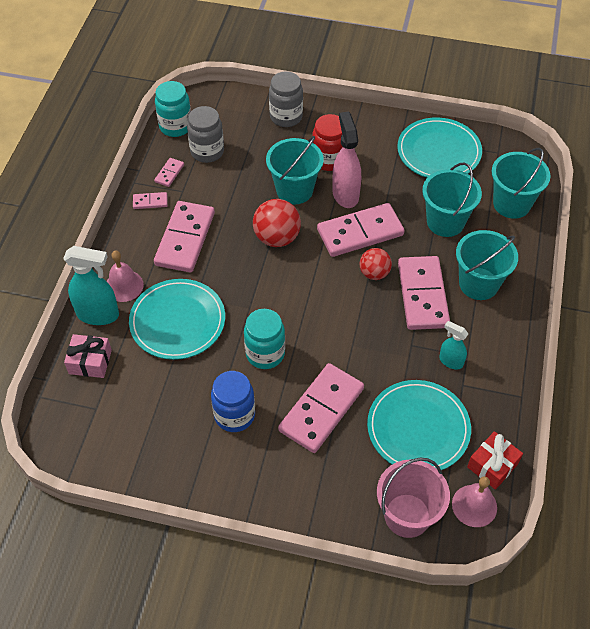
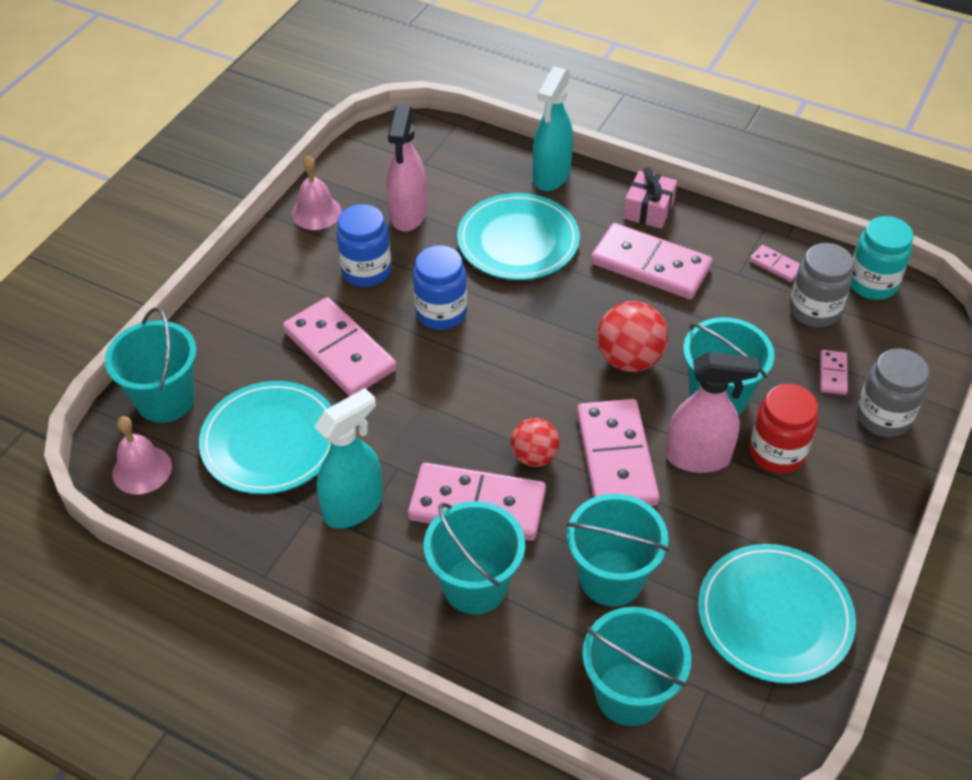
camera: 105 degrees right, 5 degrees down
pink gift [64,334,112,378] -> pink gift moved to [623,167,677,229]
pink bell [107,250,144,302] -> pink bell moved to [292,156,341,230]
pink domino [133,192,168,209] -> pink domino moved to [820,350,848,395]
turquoise jar [244,309,285,369] -> blue jar [413,245,467,330]
pink bucket [377,458,450,538] -> turquoise bucket [105,307,197,423]
turquoise spray bottle [439,321,468,370] -> turquoise spray bottle [315,388,383,529], size x1.75
red gift [467,431,523,490] -> none
none -> pink spray bottle [387,106,427,231]

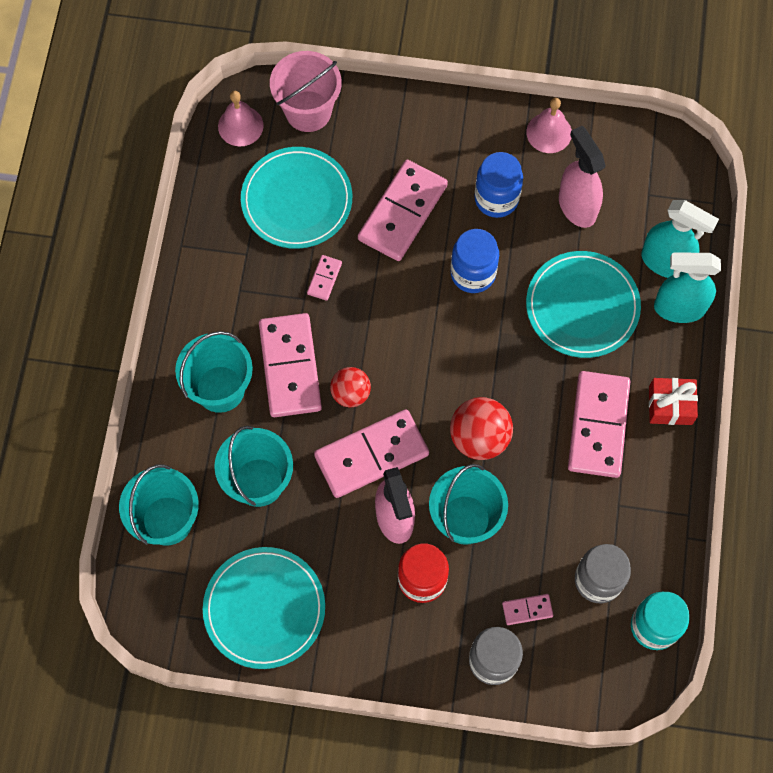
camera: 70 degrees right, 20 degrees up
turquoise bucket [105,307,197,423] -> pink bucket [270,51,342,132]
turquoise spray bottle [315,388,383,529] -> turquoise spray bottle moved to [641,200,719,278]
pink spray bottle [387,106,427,231] -> pink spray bottle turned 75 degrees clockwise [559,126,606,228]
pink gift [623,167,677,229] -> red gift [649,378,698,425]
pink domino [750,245,800,282] -> pink domino moved to [307,255,342,301]

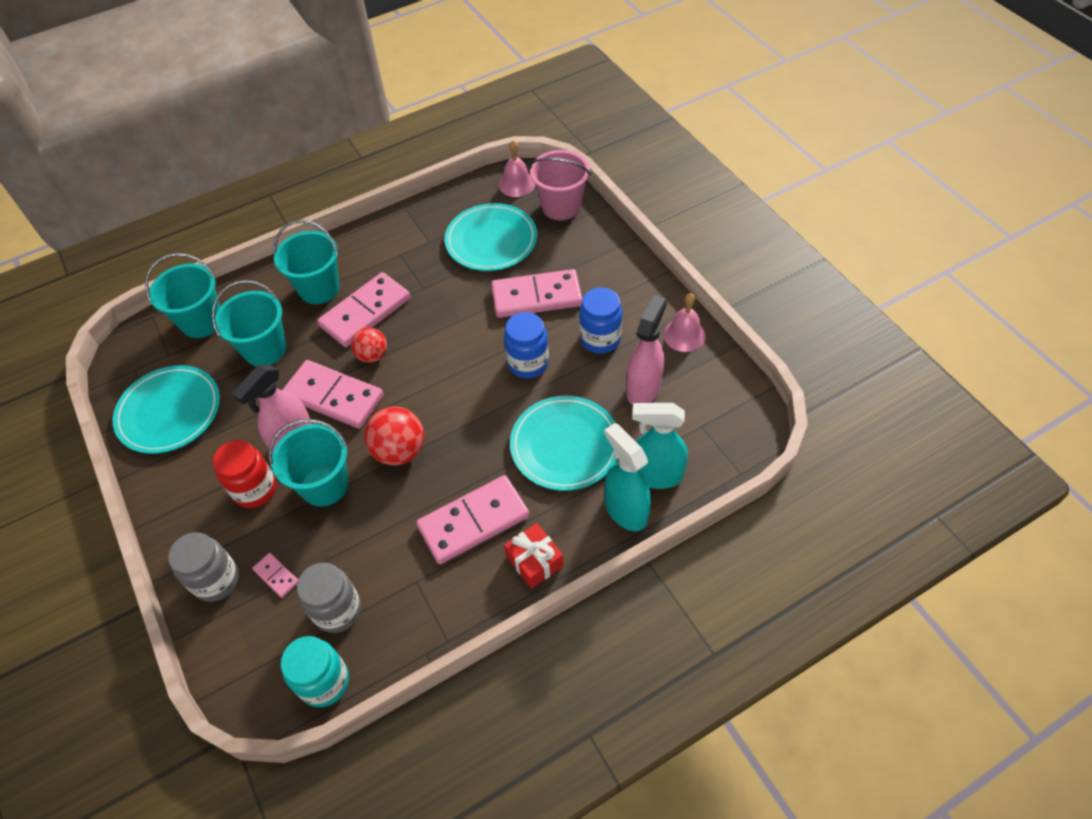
camera: 55 degrees right, 15 degrees down
pink domino [307,255,342,301] -> none
turquoise spray bottle [641,200,719,278] -> turquoise spray bottle turned 105 degrees clockwise [632,403,688,489]

